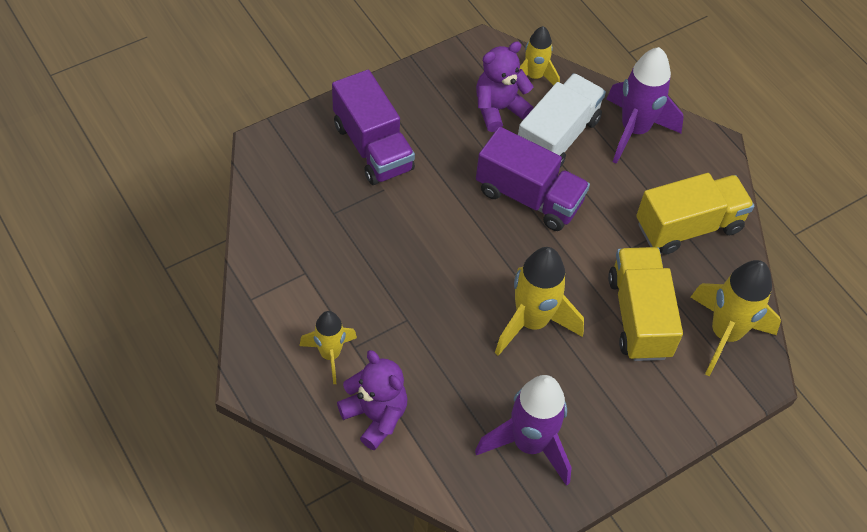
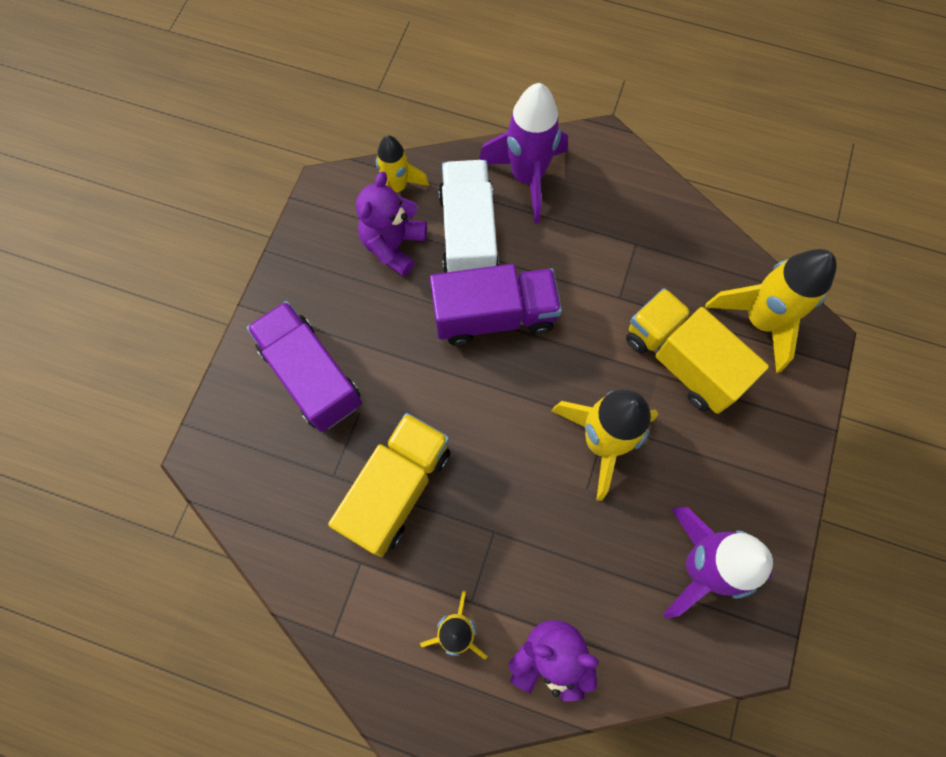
camera: 35 degrees left, 15 degrees up
purple truck [332,70,415,185] -> purple truck turned 150 degrees counterclockwise [247,301,362,432]
yellow truck [636,173,754,255] -> yellow truck moved to [328,413,451,557]

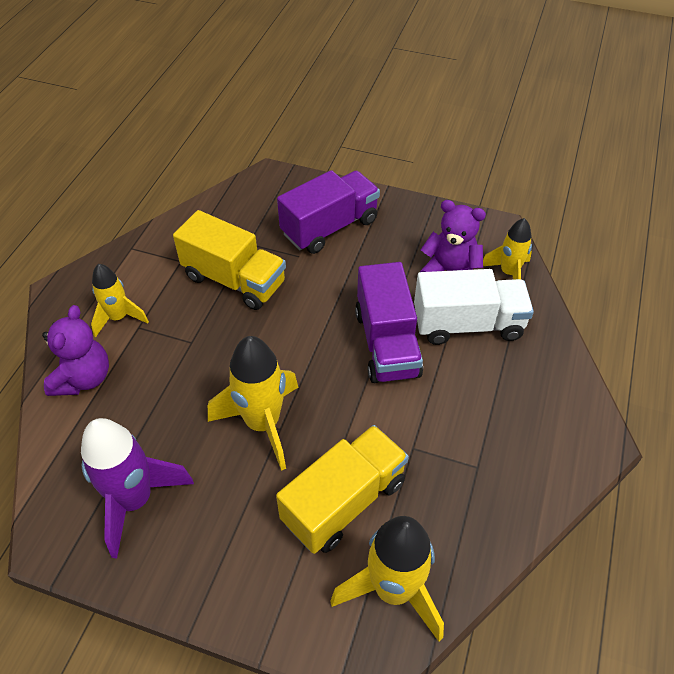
camera: 90 degrees right, 20 degrees down
purple rocket [479,83,568,224] -> none

